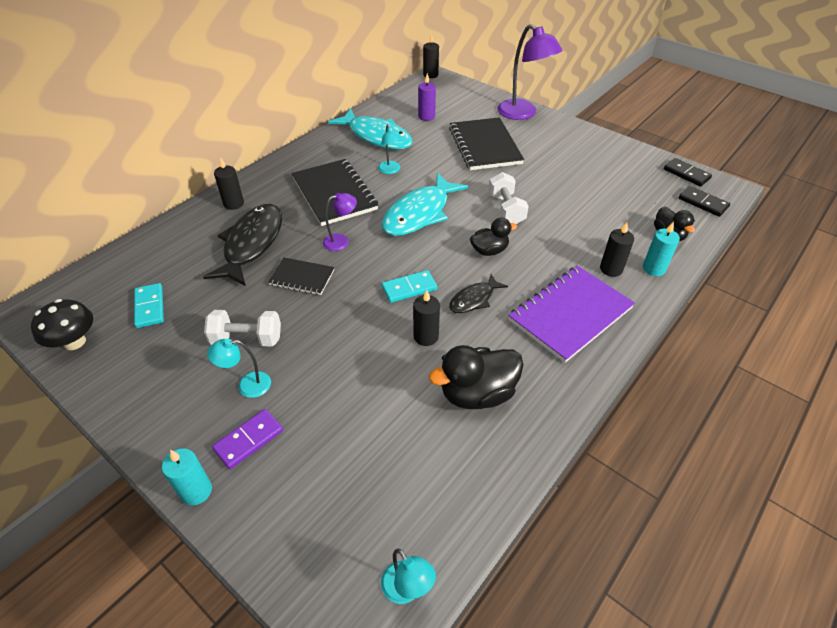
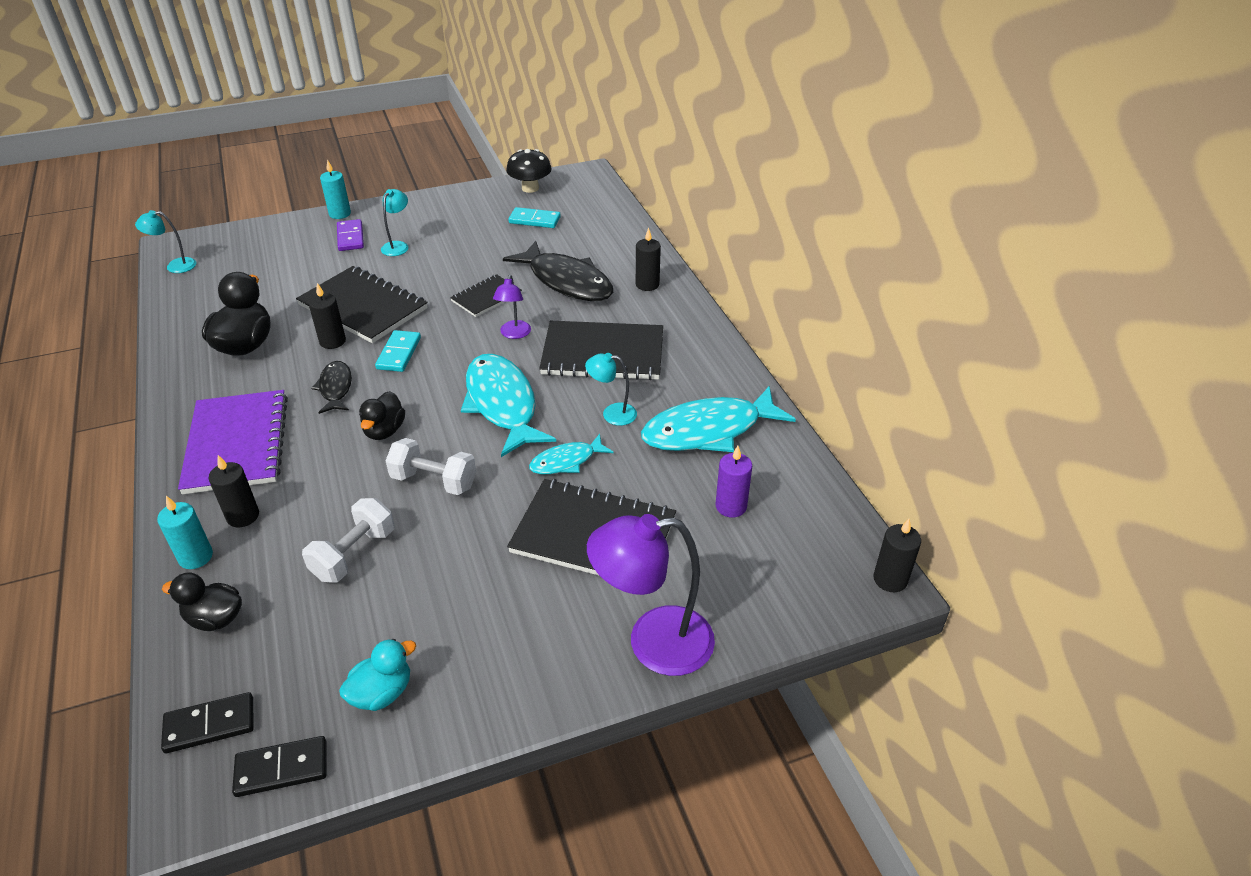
camera: 120 degrees right, 5 degrees down
white dumbbell [204,310,281,347] -> white dumbbell moved to [302,498,394,583]
none -> black notebook [296,266,428,343]
none -> turquoise duck [339,639,416,711]
none -> turquoise fish [529,434,614,474]

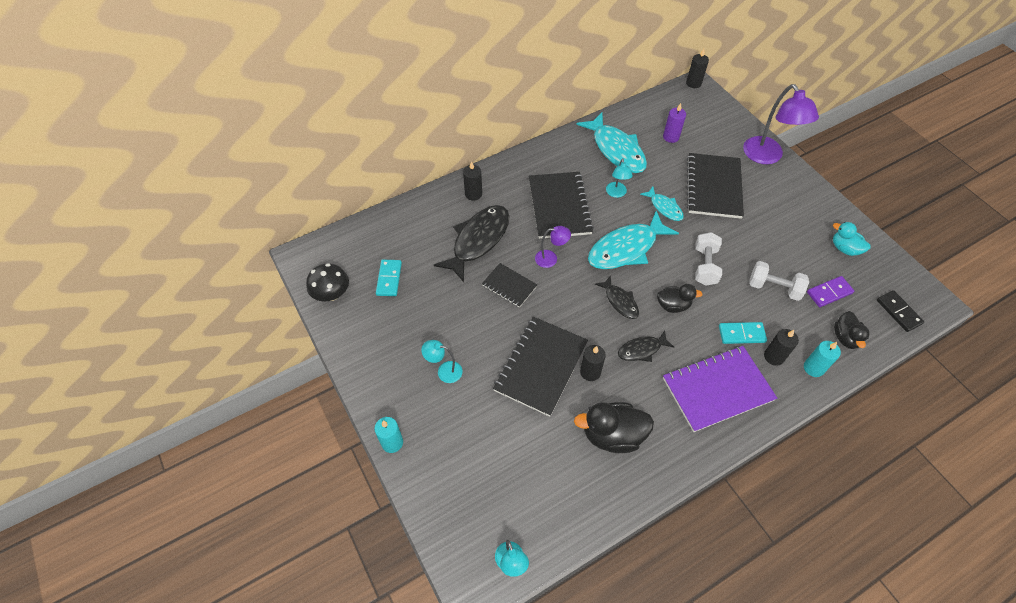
camera: 100 degrees left, 15 degrees up
black domino [232,736,327,797] -> none
purple domino [337,219,364,251] -> purple domino moved to [807,276,854,307]
turquoise domino [375,330,421,372] -> turquoise domino moved to [719,322,767,344]
none -> black fish [595,275,639,319]

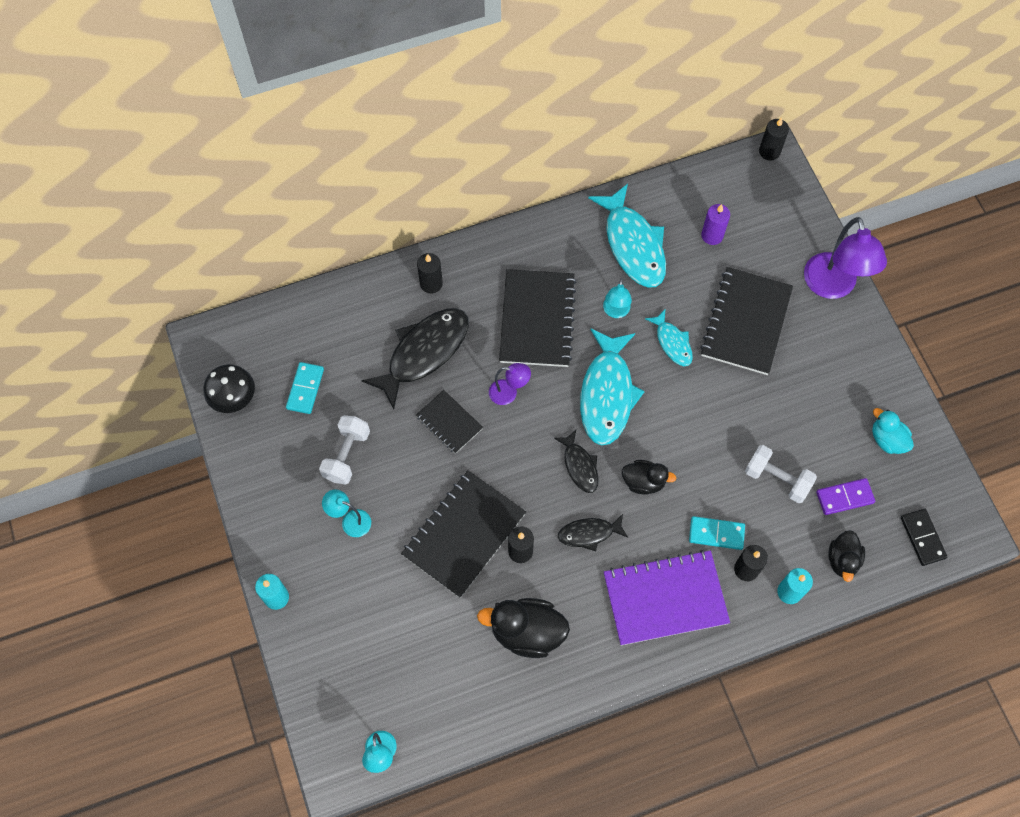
camera: 10 degrees right, 10 degrees up
turquoise fish [588,211,679,269] -> turquoise fish turned 60 degrees counterclockwise [580,329,645,445]
white dumbbell [695,232,722,285] -> white dumbbell moved to [319,415,370,485]

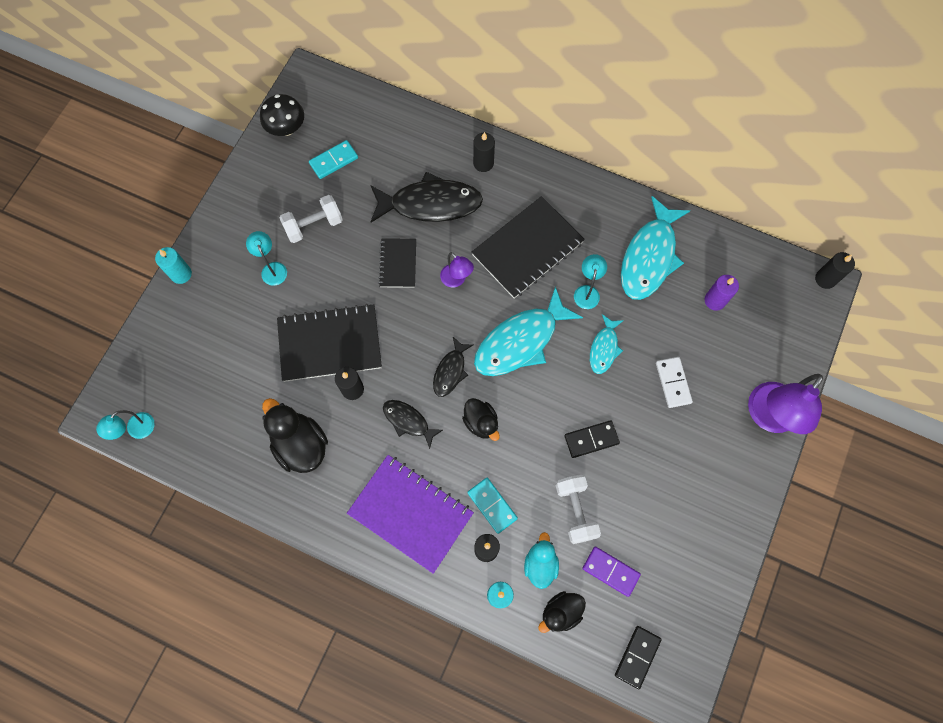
camera: 45 degrees right, 5 degrees up
turquoise lamp [603,278,632,318] -> turquoise lamp turned 135 degrees clockwise [574,254,607,309]
black notebook [700,267,793,375] -> white domino [656,357,693,408]
turquoise duck [872,408,914,454] -> turquoise duck moved to [524,532,559,589]
none -> black domino [564,420,620,458]

